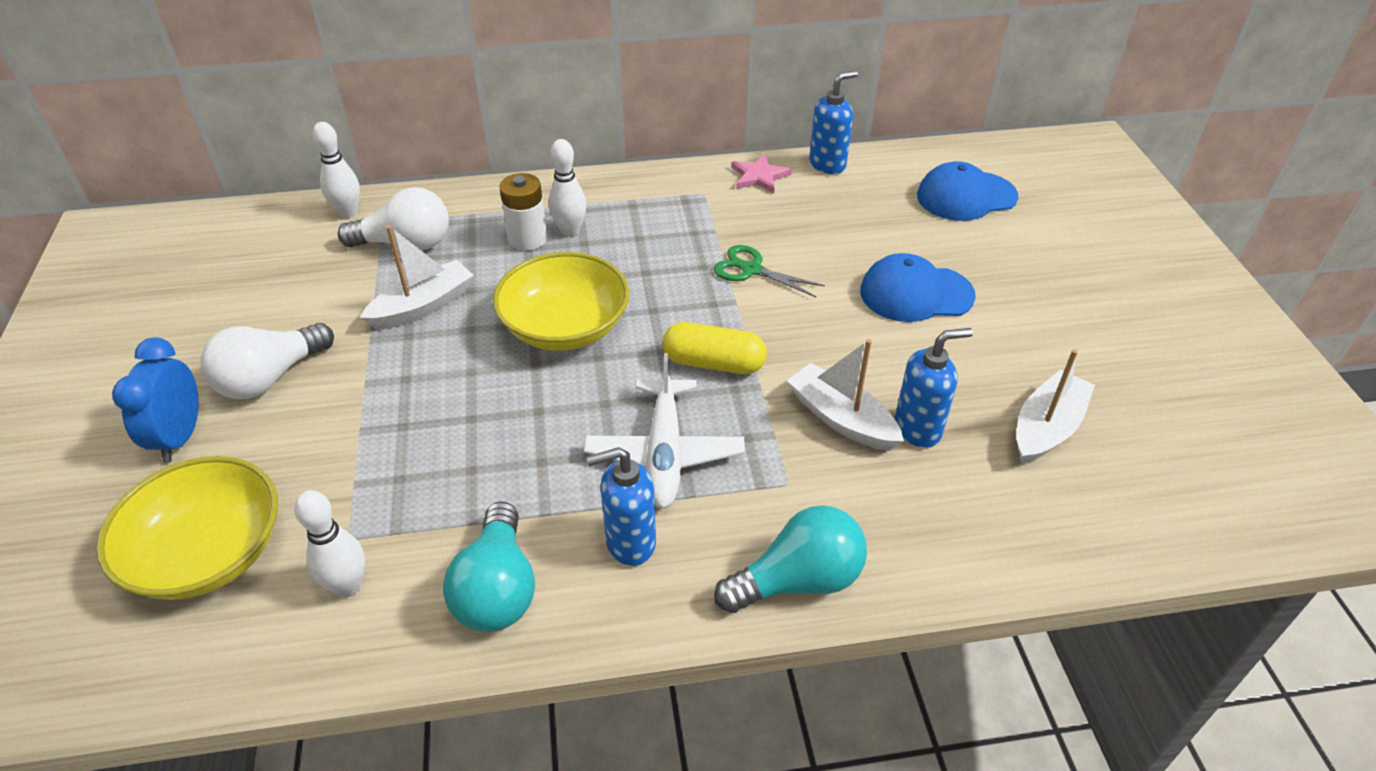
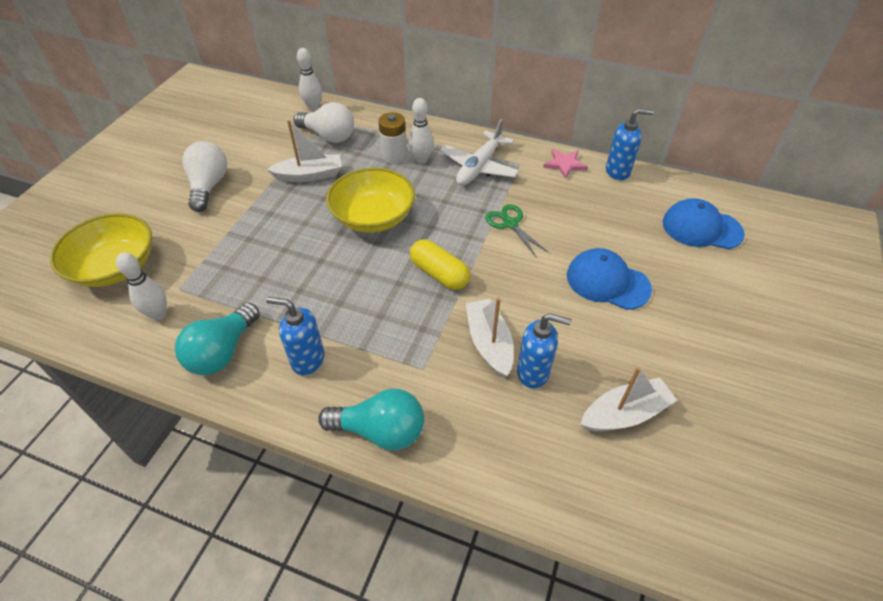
camera: 30 degrees right, 5 degrees up
blue clock [112,338,199,462] -> none
white light bulb [200,323,334,399] -> white light bulb turned 105 degrees clockwise [182,141,227,212]
white plane [584,353,745,508] -> white plane moved to [440,119,520,186]

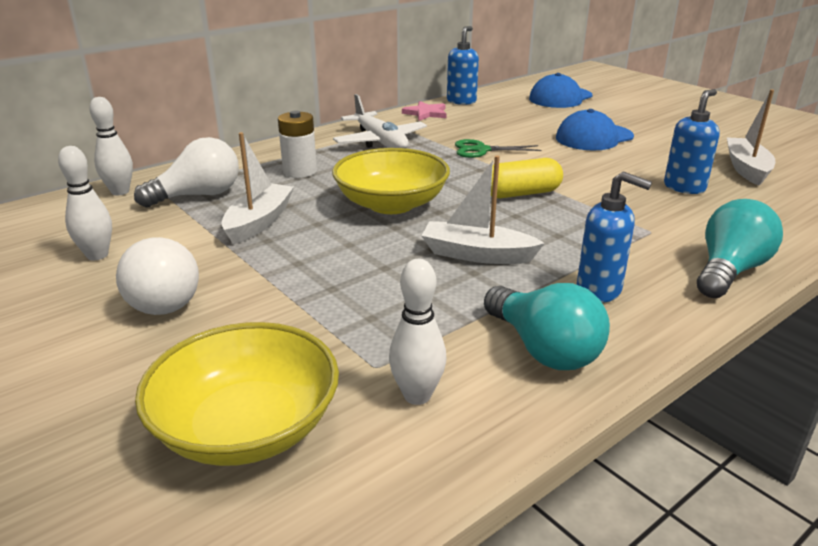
camera: 60 degrees left, 20 degrees down
white light bulb [182,141,227,212] -> white light bulb turned 135 degrees counterclockwise [116,237,199,315]
blue soap dispenser [266,297,325,375] -> blue soap dispenser turned 105 degrees counterclockwise [576,171,652,303]
white bowling pin [409,98,434,164] -> white bowling pin moved to [58,146,112,260]
white boat [466,297,514,378] -> white boat moved to [422,155,545,264]

